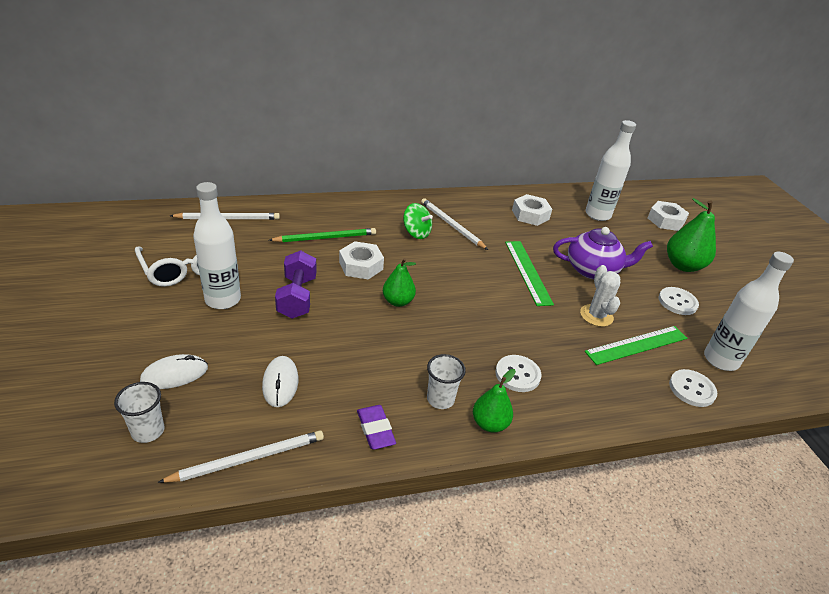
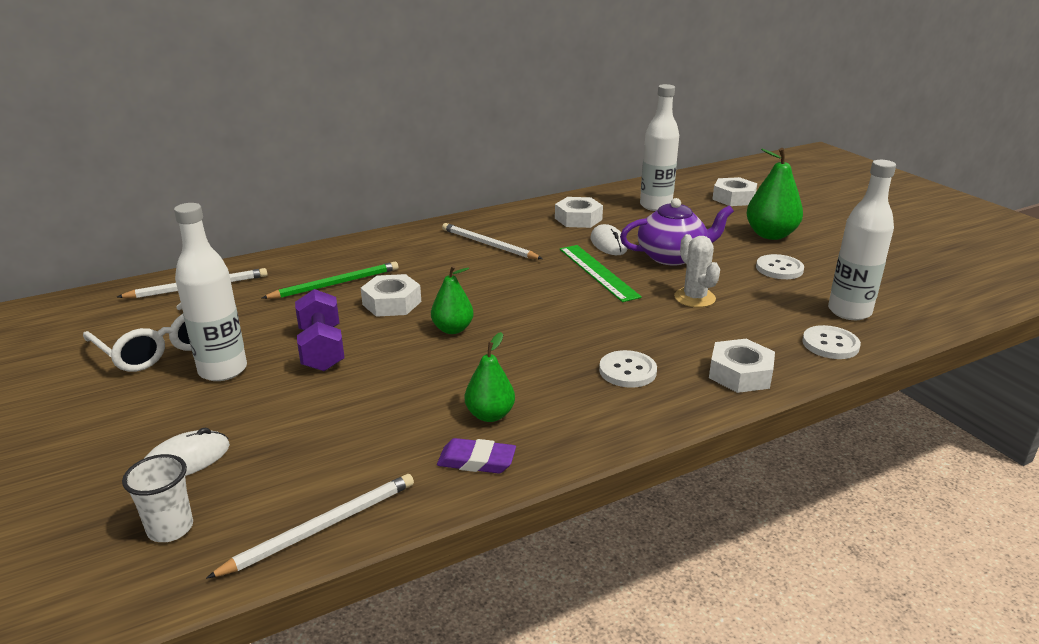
camera: 10 degrees left, 10 degrees down
white mouse [262,356,298,407] -> white mouse moved to [591,224,627,255]
purple eraser [357,405,396,450] -> purple eraser turned 45 degrees counterclockwise [437,438,516,473]
green spinning top [403,203,433,239] -> none
white cup [427,354,466,409] -> none
green pear [473,369,516,433] -> green pear moved to [465,332,515,422]
green ruler [585,326,687,365] -> none
none -> white nut [709,339,775,393]

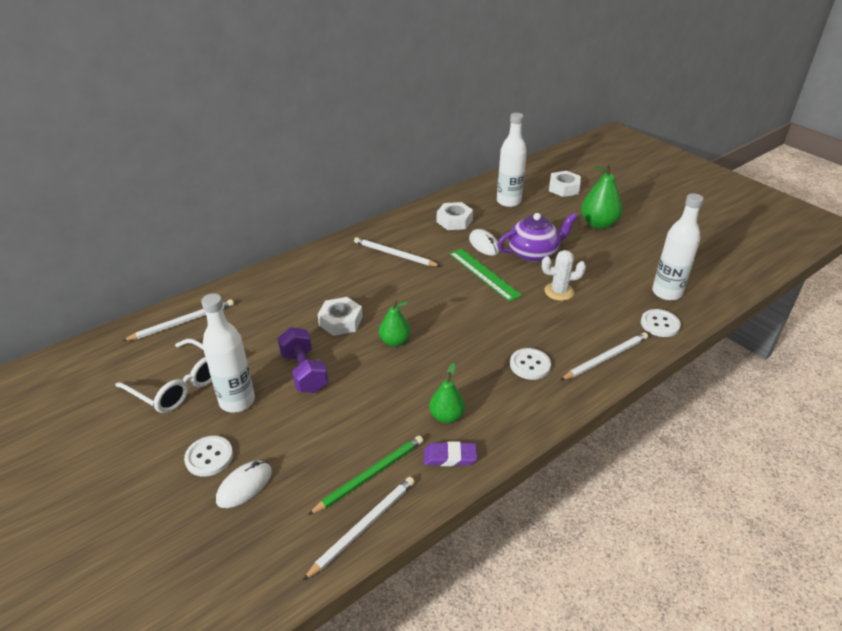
camera: 10 degrees left, 10 degrees up
white cup [122,454,193,542] -> none
green pencil [262,262,398,299] -> green pencil moved to [308,436,423,515]
white cactus [674,234,720,307] -> white cactus turned 60 degrees counterclockwise [542,250,586,301]
white nut [709,339,775,393] -> white pencil [561,332,648,380]
white button [756,254,804,279] -> white button moved to [184,436,233,477]

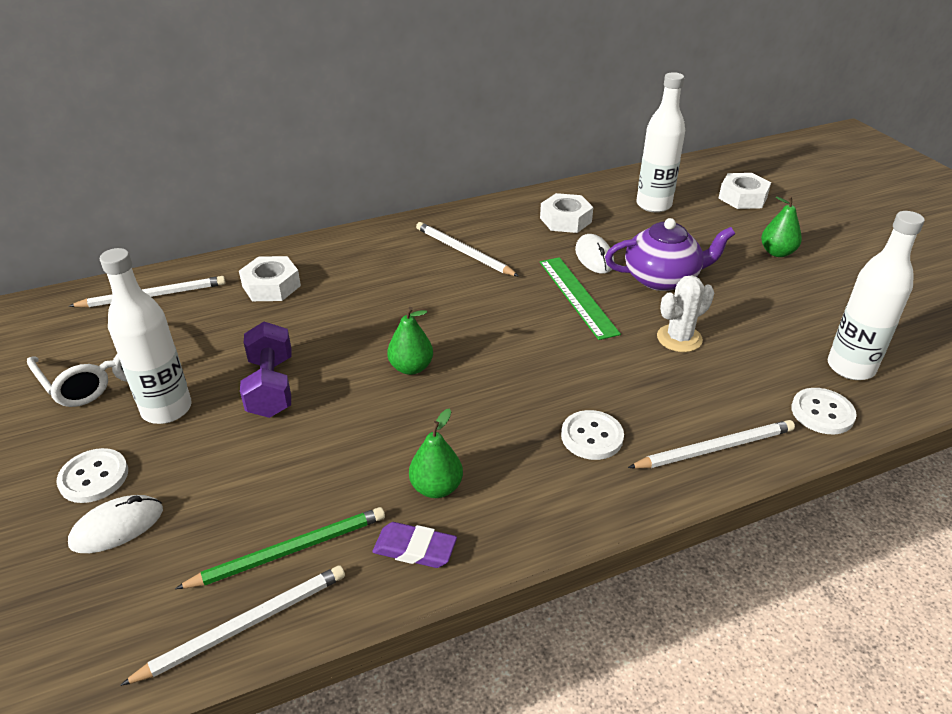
camera: 15 degrees right, 0 degrees up
white nut [318,297,363,336] -> white nut moved to [239,256,301,301]
white cactus [542,250,586,301] -> white cactus turned 45 degrees counterclockwise [657,276,714,352]
green pear [581,164,623,229] -> green pear [761,196,802,257], size x0.63

